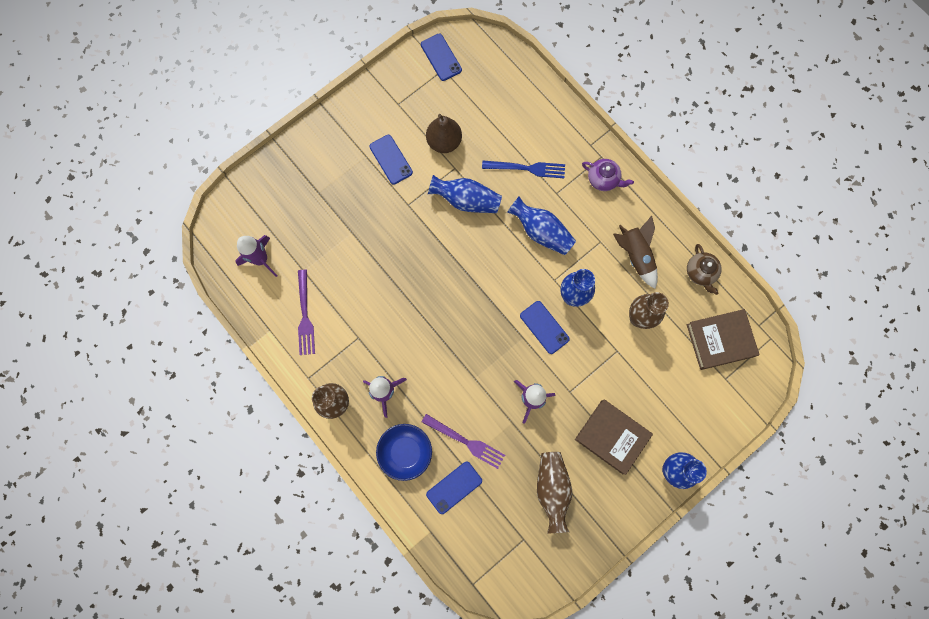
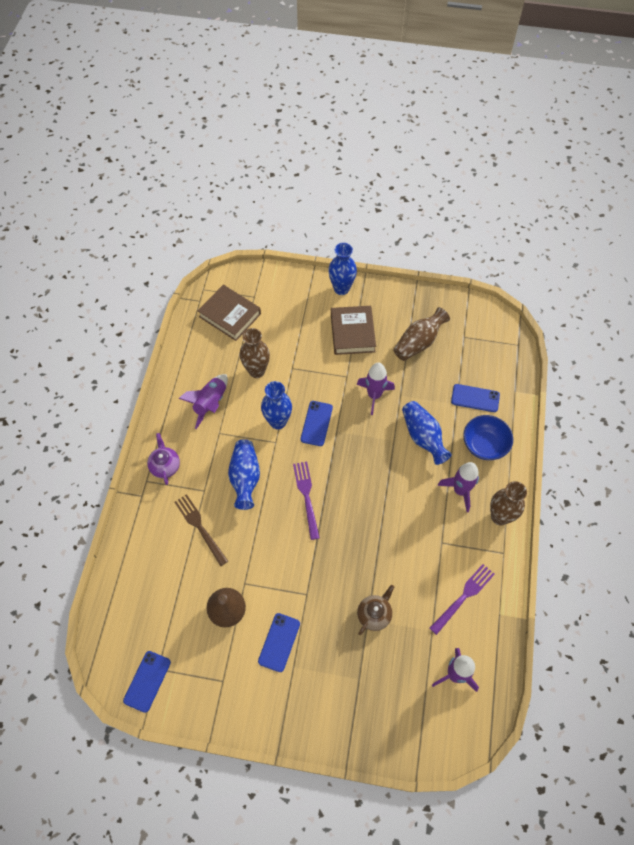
camera: 130 degrees left, 15 degrees down
purple fork [422,414,505,469] -> purple fork moved to [293,462,320,540]
blue vase [428,175,502,213] -> blue vase moved to [402,401,452,465]
blue fork [482,161,565,178] -> brown fork [174,494,228,566]
brown rocket [613,216,658,289] -> purple rocket [178,374,228,429]
brown teapot [687,244,722,295] -> brown teapot moved to [357,585,394,635]

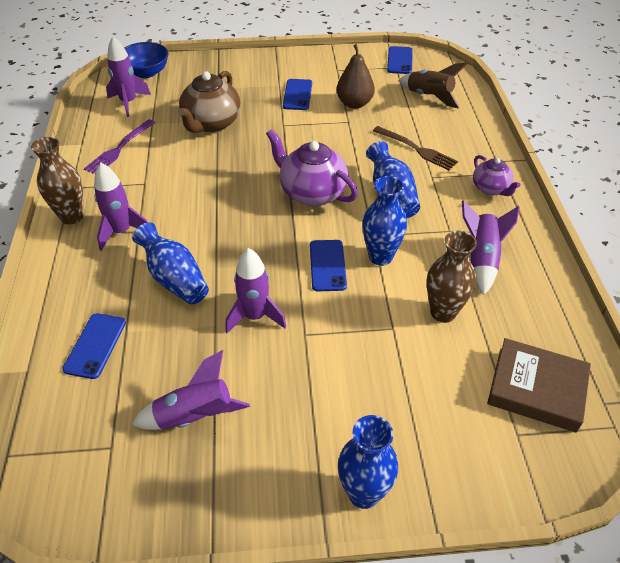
camera: 165 degrees right, 15 degrees down
purple fork [293,462,320,540] -> purple teapot [266,129,358,206]
brown book [331,306,376,355] -> none
brown teapot [357,585,394,635] -> brown teapot [178,71,241,133], size x1.70
brown vase [393,307,450,361] -> purple rocket [132,350,250,430]
blue phone [451,384,500,412] -> blue phone turned 75 degrees counterclockwise [62,313,126,379]
blue bowl [463,415,513,460] -> blue bowl moved to [124,42,169,78]
none -> brown rocket [398,63,467,109]

